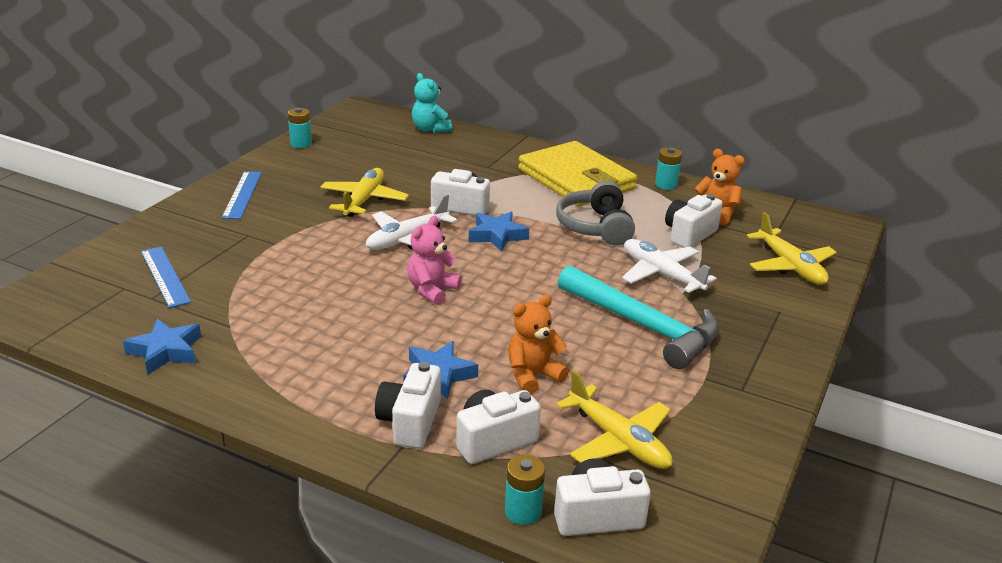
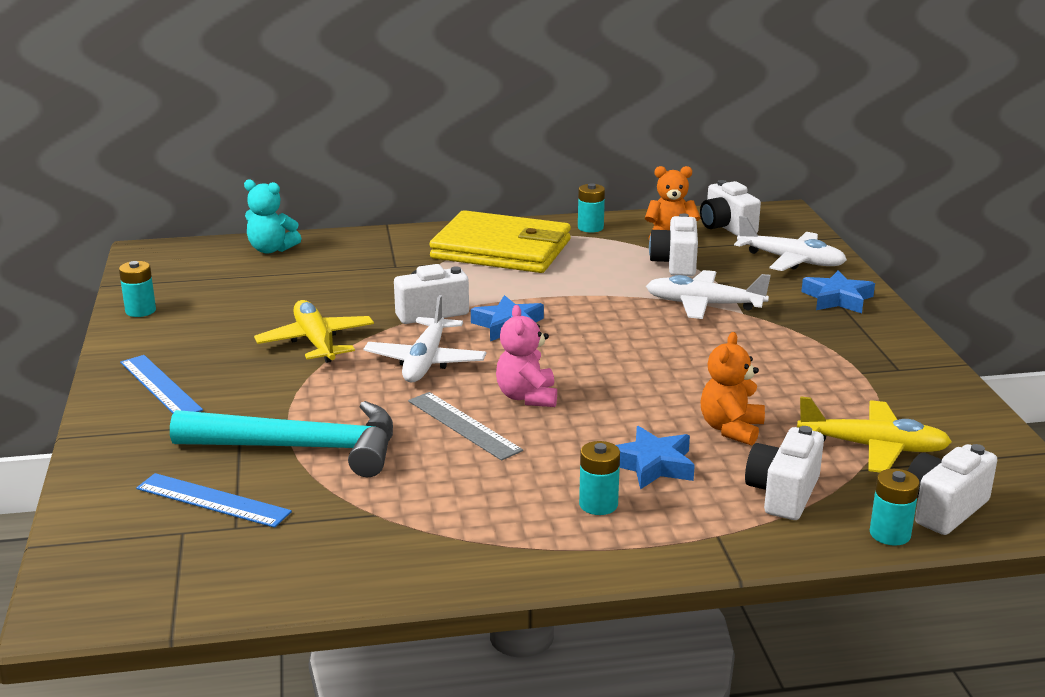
camera: 35 degrees left, 5 degrees down
blue star [123,319,201,374] -> blue star moved to [801,270,875,313]
white camera [375,362,441,449] -> white camera moved to [700,180,761,236]
grey headphones [556,181,635,246] -> none
turquoise hammer [558,265,719,369] -> turquoise hammer moved to [170,401,393,477]
yellow plane [747,212,837,285] -> white plane [734,216,847,271]
none -> grey ruler [408,392,523,461]
none -> turquoise battery [579,441,620,515]

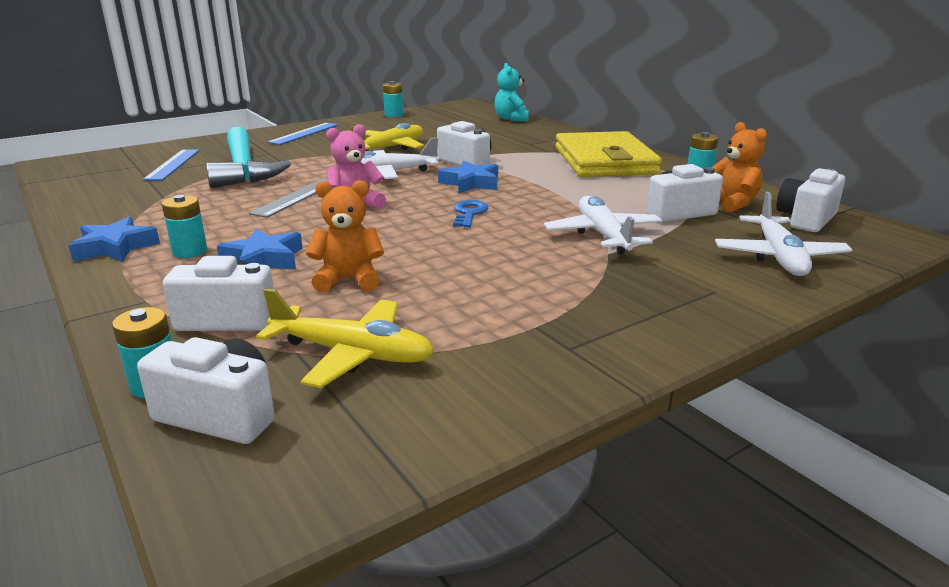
camera: 65 degrees right, 0 degrees up
yellow plane [797,396,952,472] -> yellow plane turned 60 degrees counterclockwise [256,288,434,388]
blue star [801,270,875,313] -> blue star moved to [68,217,160,262]
none -> blue key [453,200,489,227]

